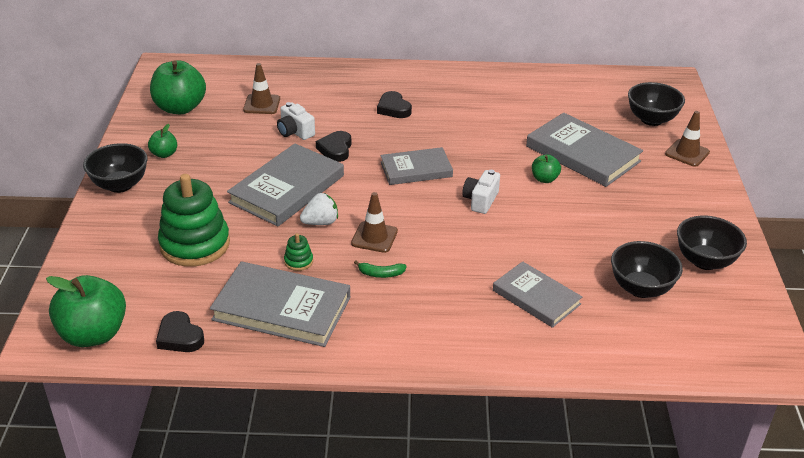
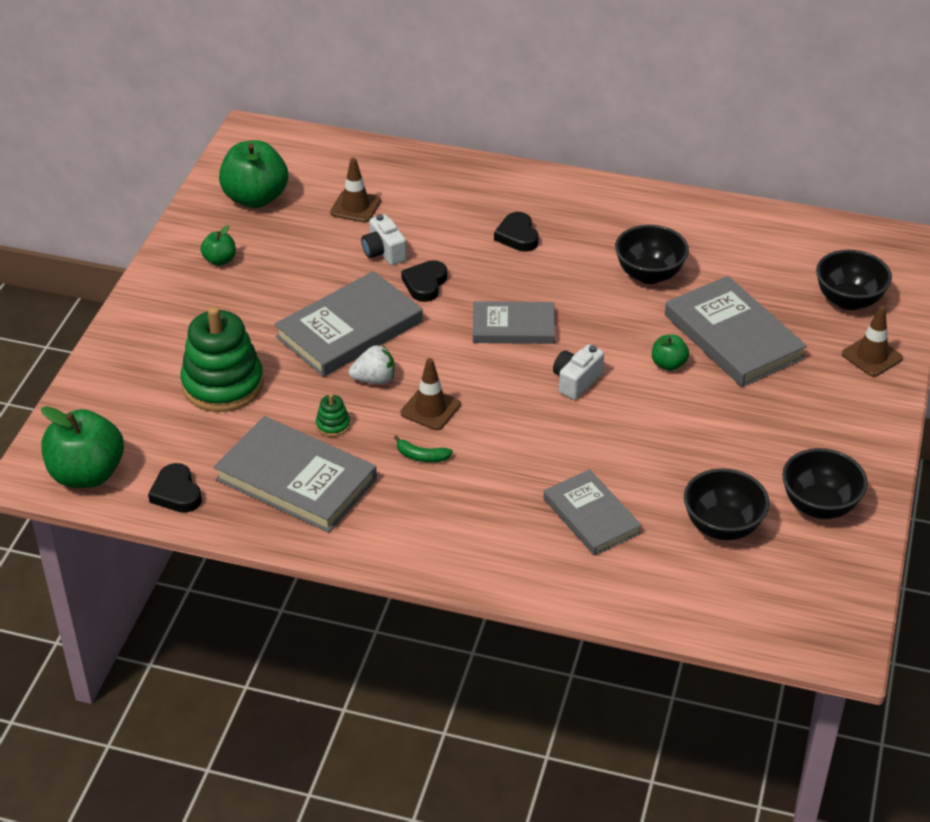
camera: 15 degrees right, 5 degrees up
black bowl [83,143,148,193] -> black bowl moved to [615,225,689,284]

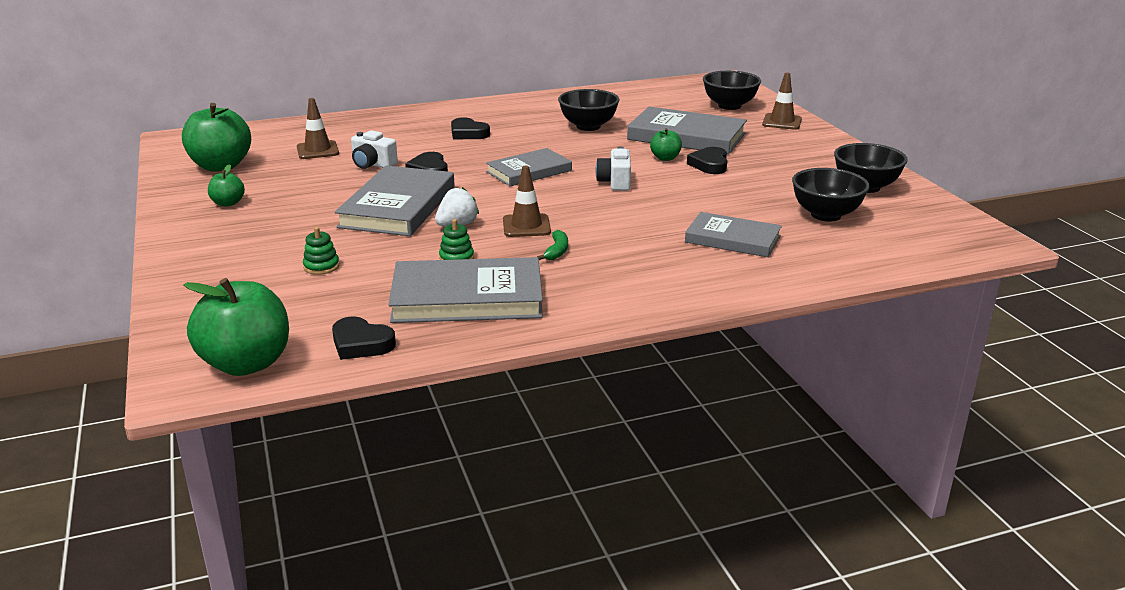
camera: 35 degrees left, 15 degrees down
green stacking toy [180,306,264,412] -> green stacking toy [303,227,339,275], size x0.41
green banana [394,435,453,462] -> green banana turned 60 degrees counterclockwise [537,230,568,260]
none -> black heart [687,147,727,174]

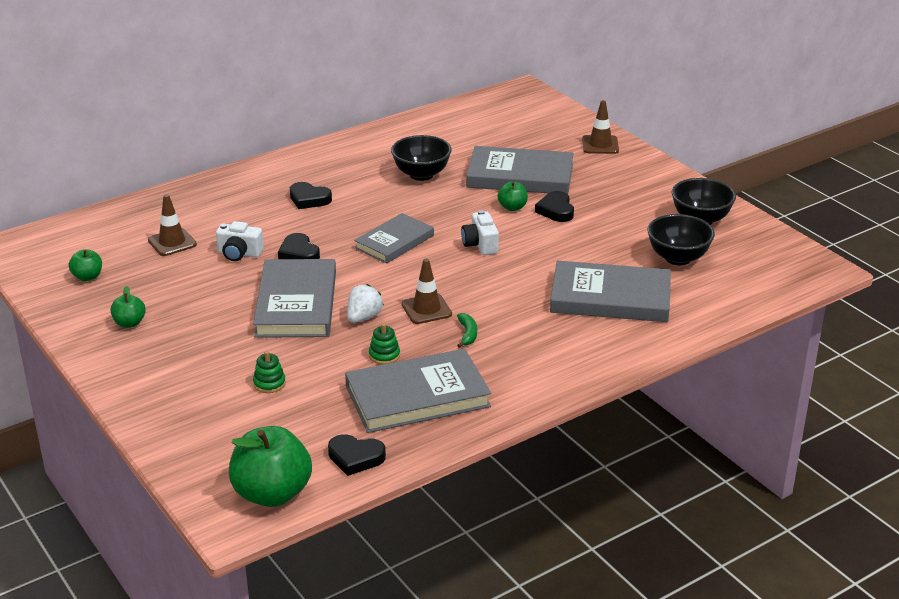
camera: 15 degrees left, 5 degrees up
green apple [182,103,251,172] -> green apple [69,249,102,281], size x0.49
grey book [685,212,782,257] -> grey book [550,261,671,322], size x1.55
black bowl [703,71,761,110] -> none

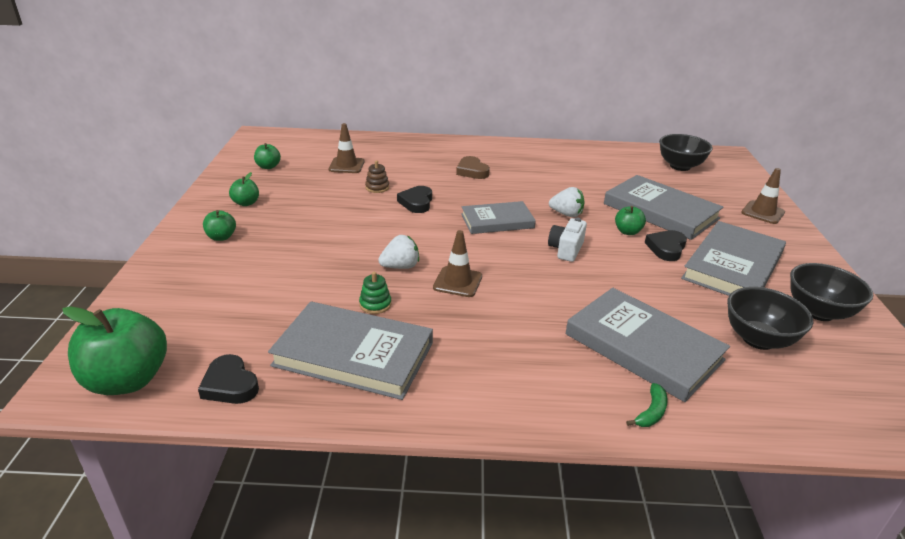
camera: 35 degrees right, 0 degrees up
white camera [216,221,264,261] -> brown stacking toy [365,161,389,193]
grey book [253,259,336,338] -> grey book moved to [681,221,786,296]
green stacking toy [253,351,286,393] -> none
black heart [290,182,332,209] -> brown heart [456,156,490,179]
black bowl [391,135,452,181] -> black bowl moved to [659,134,713,171]
green banana [457,313,477,348] -> green banana moved to [626,383,668,427]
none -> green apple [203,210,236,241]
none -> white strawberry [549,187,585,217]

